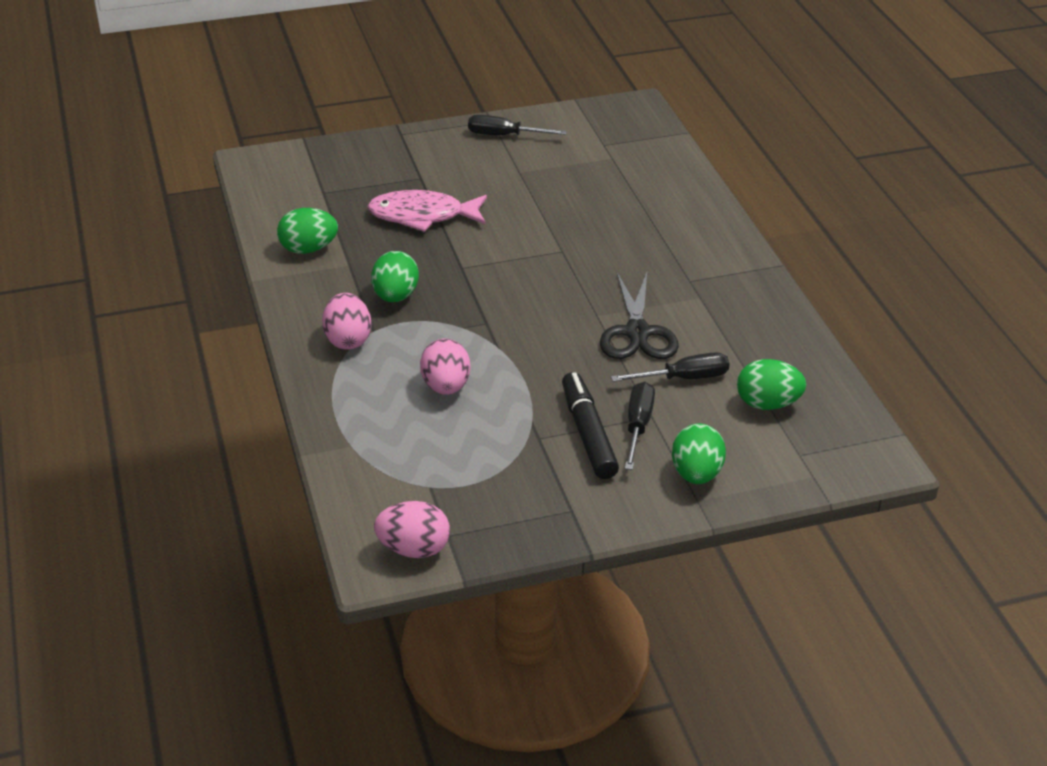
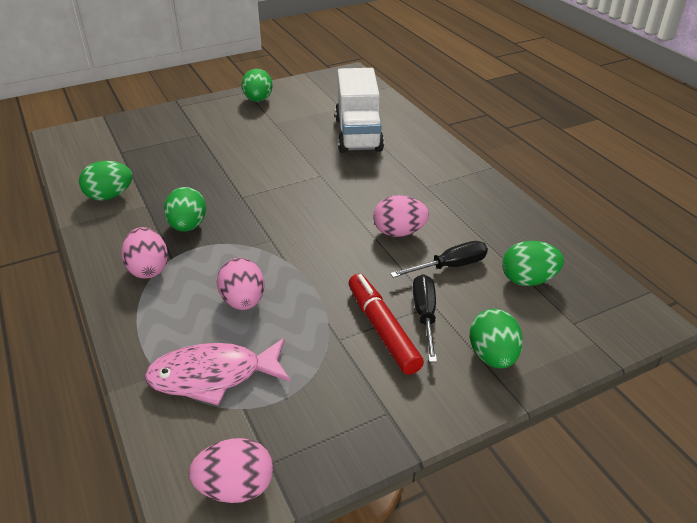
camera: 10 degrees left, 0 degrees up
pink fish [367,190,487,232] -> pink fish moved to [144,338,290,405]
black screwdriver [468,115,567,135] -> green egg [241,69,273,102]
black marker [562,372,619,479] -> red marker [349,274,424,375]
black scissors [600,272,679,359] -> pink egg [373,195,429,237]
none -> white truck [335,68,384,153]

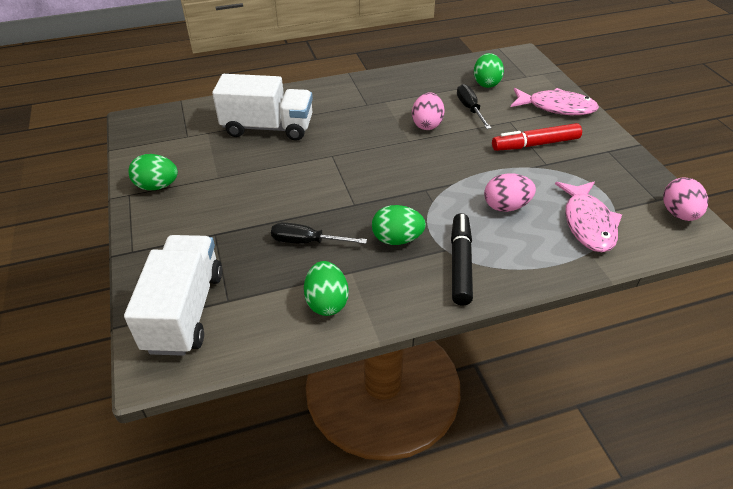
camera: 80 degrees left, 5 degrees up
pink egg [121,227,168,279] -> black marker [451,213,473,306]
black screwdriver [413,274,437,362] -> black screwdriver moved to [271,222,367,244]
green egg [469,309,523,368] -> pink fish [511,88,599,115]
none -> white truck [124,235,222,356]

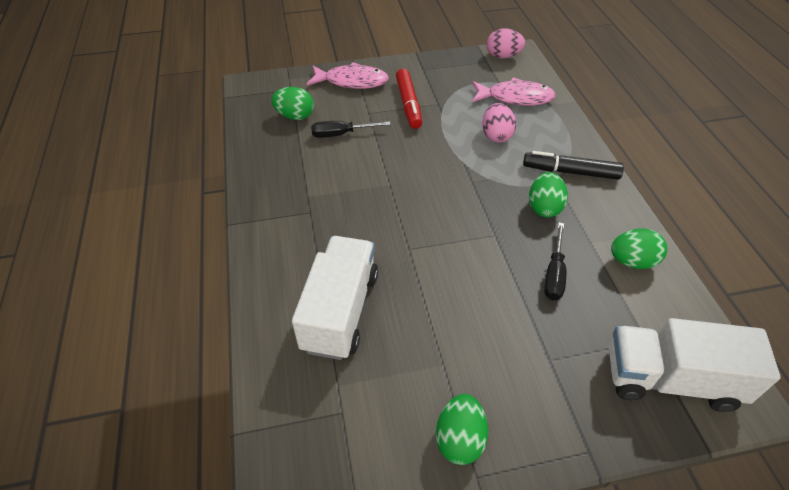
camera: 85 degrees left, 5 degrees up
pink egg [412,92,445,130] -> none
pink fish [511,88,599,115] -> pink fish turned 75 degrees clockwise [306,62,389,89]

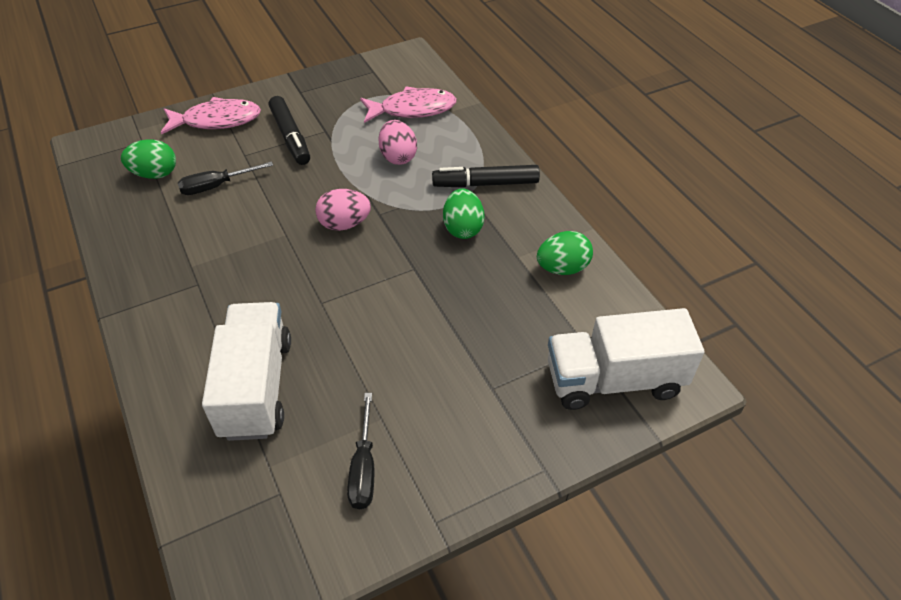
camera: 15 degrees left, 0 degrees up
red marker [396,69,422,129] -> black marker [269,96,310,165]
green egg [436,394,488,465] -> none
pink egg [487,28,525,59] -> pink egg moved to [315,189,371,231]
black screwdriver [544,222,566,300] -> black screwdriver moved to [347,393,374,509]

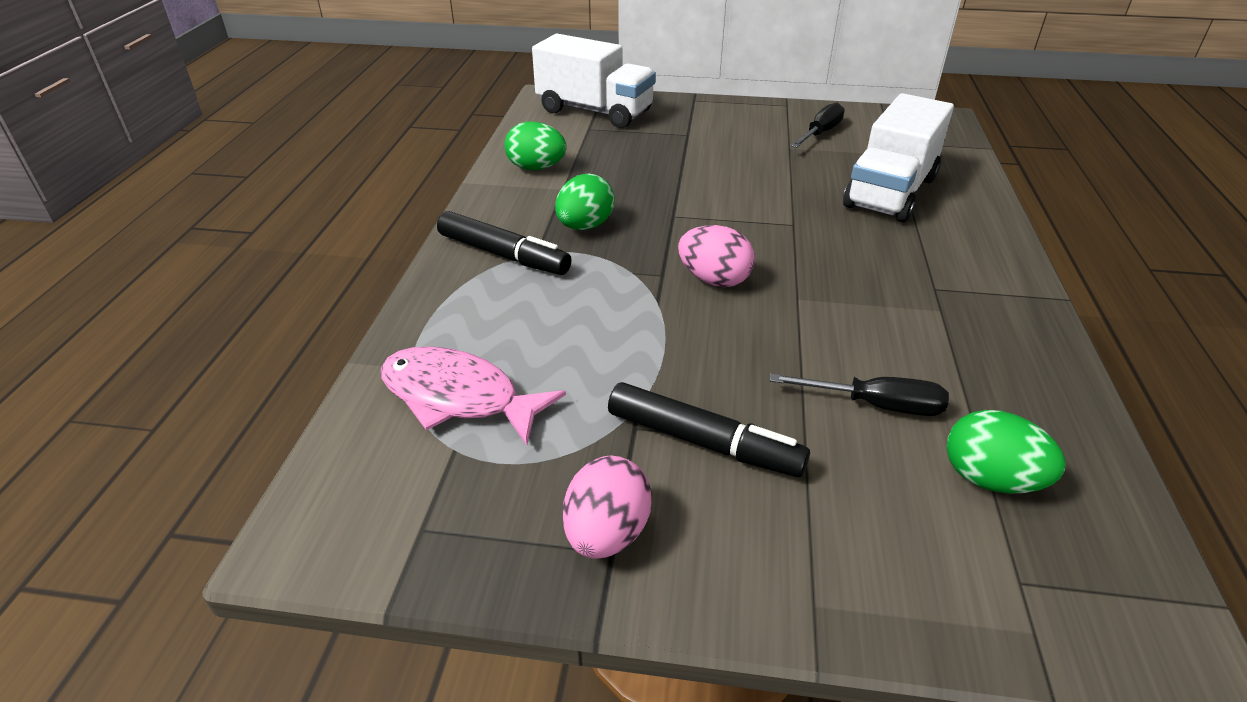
camera: 145 degrees left, 10 degrees down
pink fish [161,97,261,134] -> none
black marker [269,96,310,165] -> black marker turned 105 degrees clockwise [608,382,810,477]
pink egg [378,120,417,165] -> pink egg moved to [563,455,652,559]

